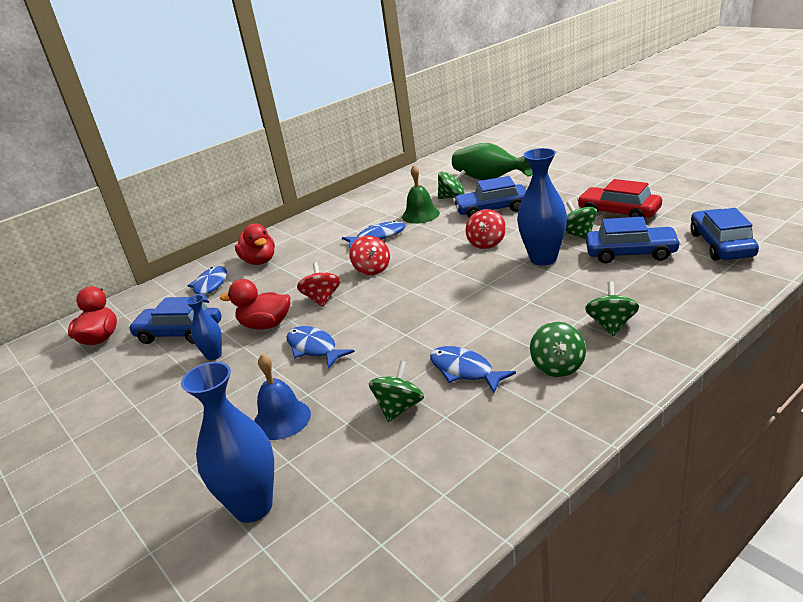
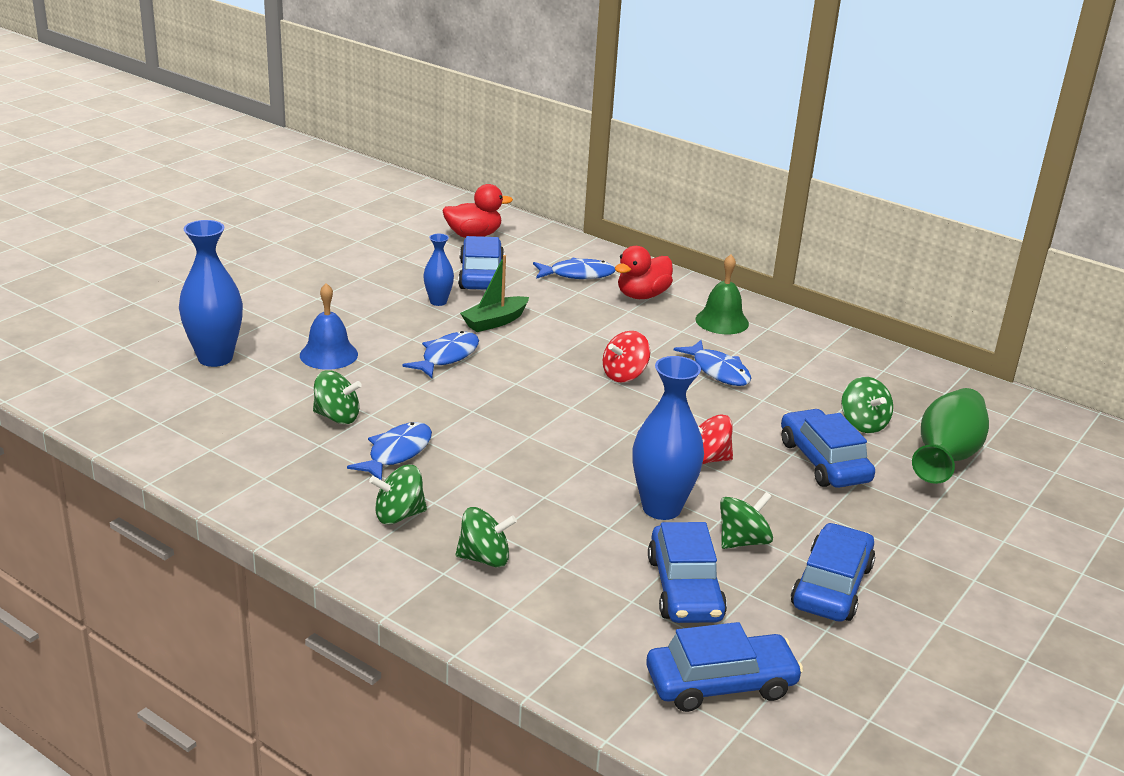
camera: 70 degrees right, 0 degrees up
red duck [220,279,290,330] -> green boat [460,255,529,332]
red spinning top [297,262,340,307] -> none
green bell [402,165,440,224] -> green bell moved to [696,254,749,334]
red car [577,179,662,218] -> blue car [791,523,875,622]

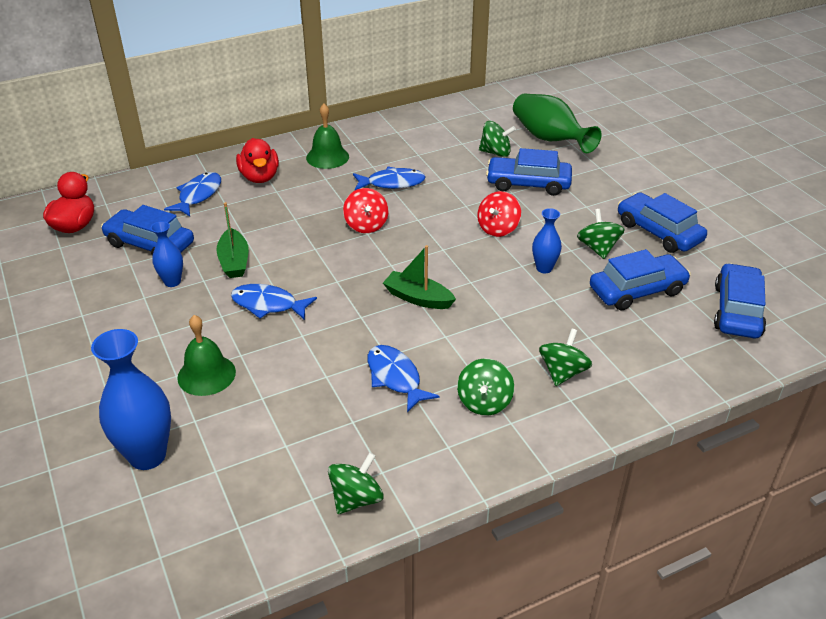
camera: 60 degrees left, 10 degrees up
blue bell [300,283,358,370] -> green bell [177,315,236,396]
green spinning top [313,370,362,424] -> green spinning top moved to [328,452,383,514]
blue fish [402,331,479,378] -> blue fish turned 45 degrees counterclockwise [231,284,317,320]
blue vase [633,356,704,520] -> blue vase [532,208,562,273], size x0.54
blue car [648,522,727,623] -> blue car turned 45 degrees counterclockwise [590,249,691,311]
none -> green boat [383,245,456,309]

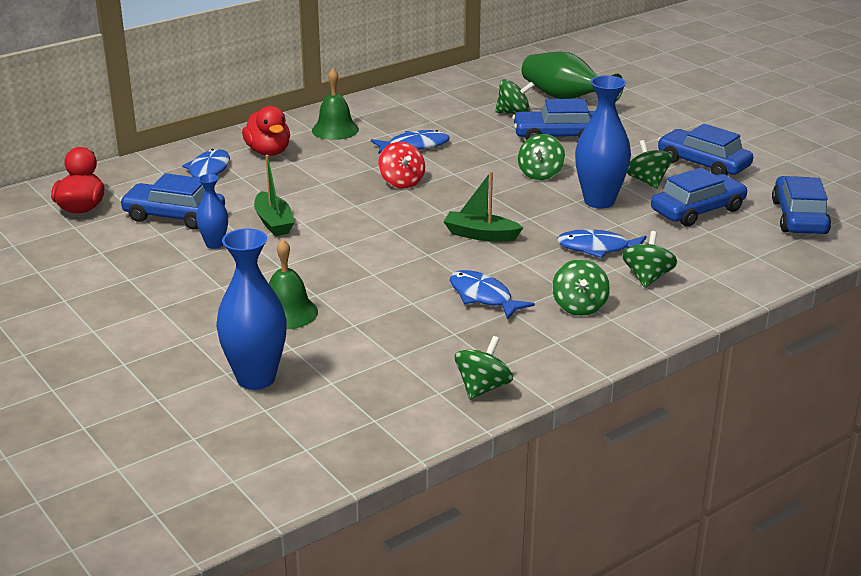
camera: 10 degrees left, 10 degrees down
blue fish [231,284,317,320] -> blue fish moved to [557,229,647,258]
red spinning top [477,191,521,237] -> green spinning top [518,134,565,180]
blue vase [532,208,562,273] -> blue vase [575,75,631,208], size x1.84

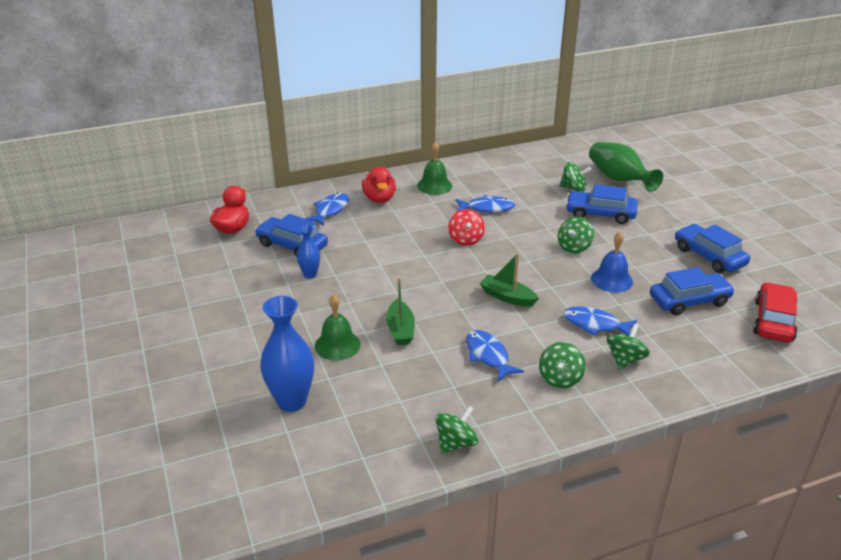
camera: 15 degrees right, 5 degrees up
green boat [254,155,294,236] -> green boat moved to [386,278,415,345]
blue vase [575,75,631,208] -> blue bell [591,232,633,292]
green spinning top [627,140,673,189] -> none
blue car [772,176,831,234] -> red car [753,282,798,342]

